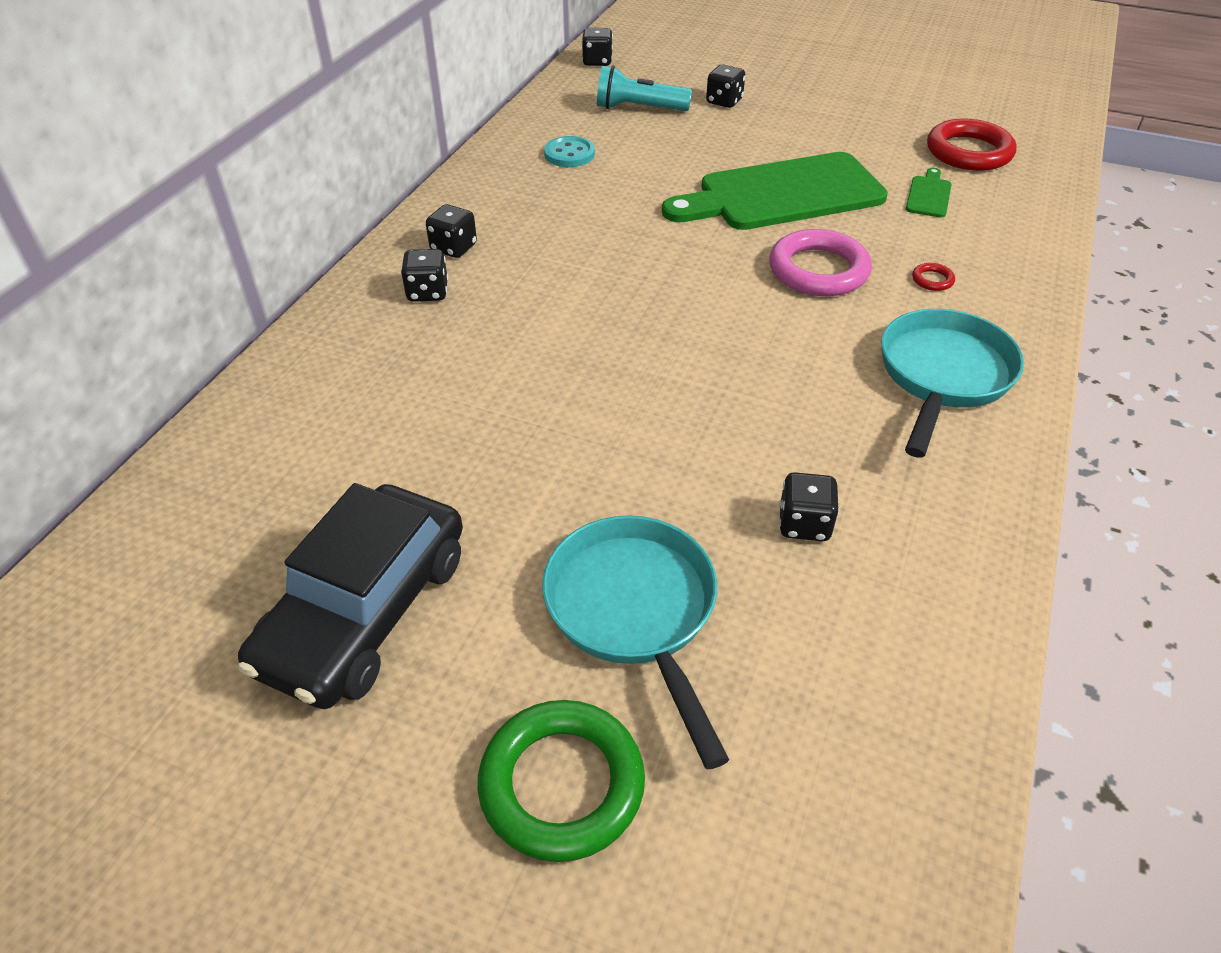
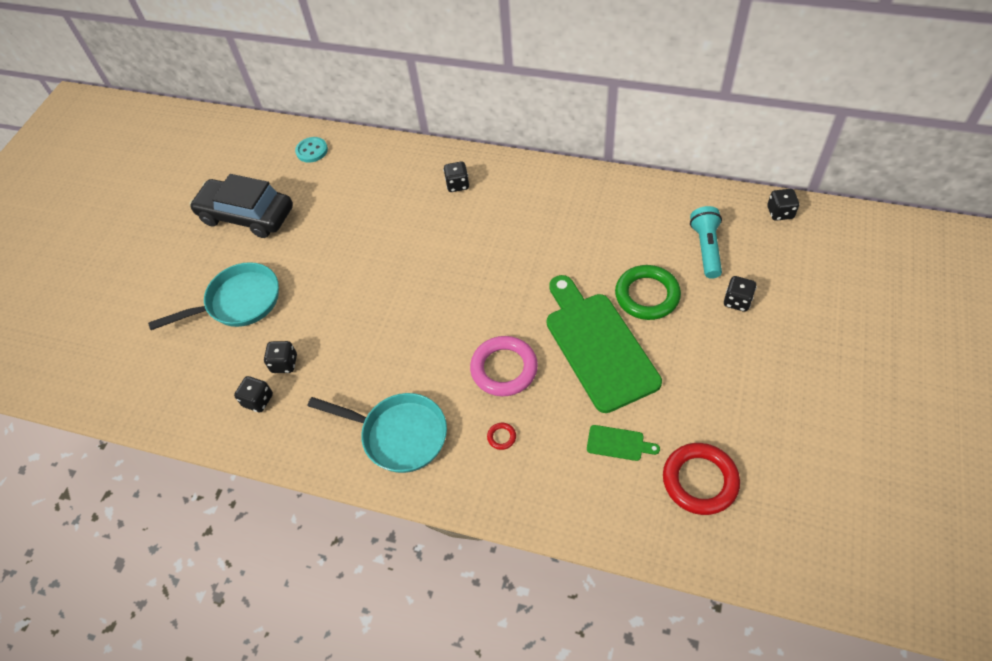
camera: 90 degrees right, 10 degrees up
black dice [426,204,477,258] -> black dice moved to [234,376,273,412]
green ring [478,700,645,862] -> green ring moved to [615,265,681,320]
turquoise button [544,136,595,167] -> turquoise button moved to [295,137,328,163]

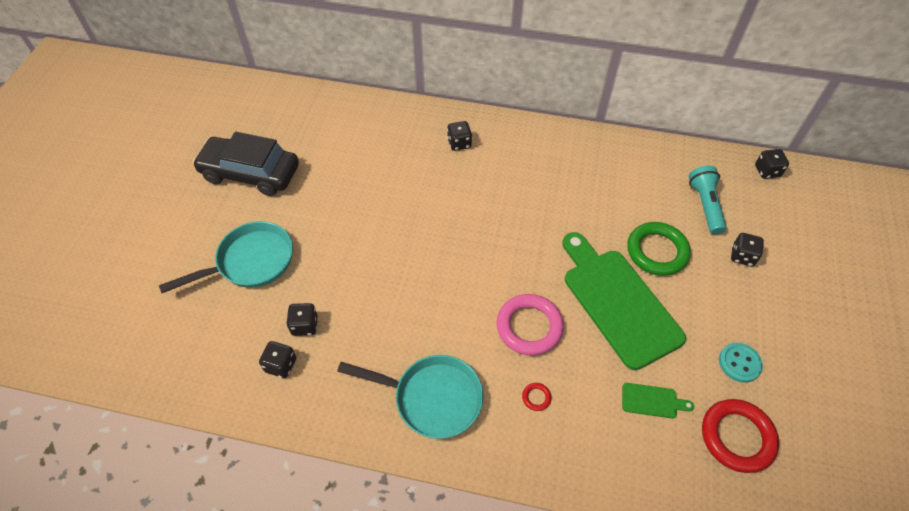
camera: 10 degrees left, 0 degrees up
turquoise button [295,137,328,163] -> turquoise button moved to [719,343,763,383]

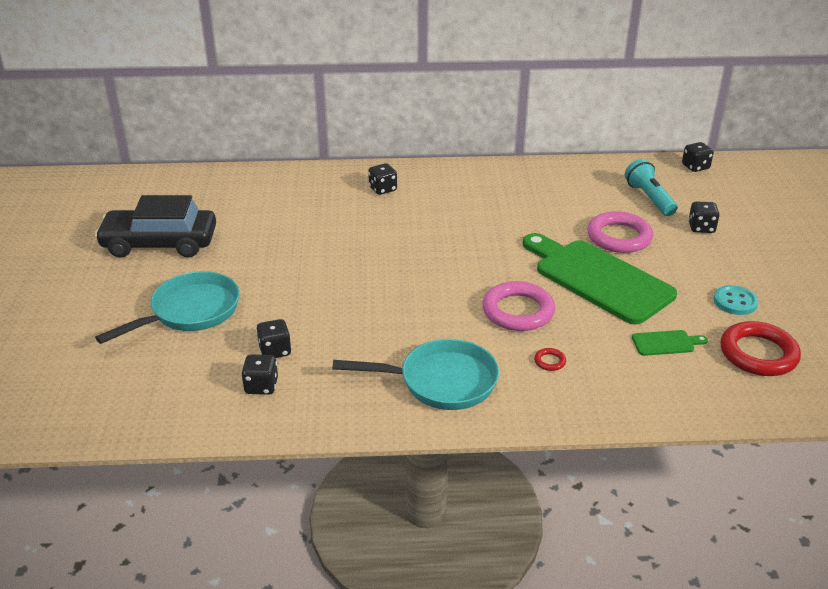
camera: 15 degrees left, 20 degrees down
green ring [627,222,691,276] -> pink ring [587,211,653,253]

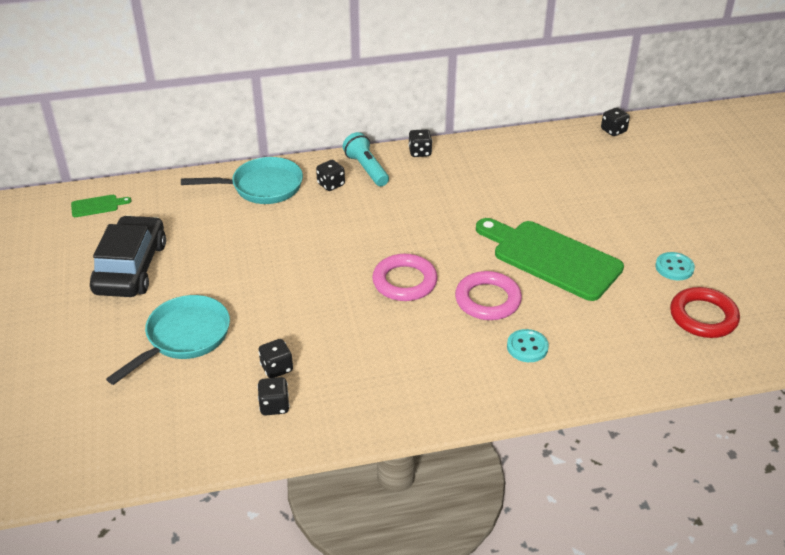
camera: 10 degrees left, 5 degrees up
black car [94,195,216,258] -> black car turned 105 degrees clockwise [90,215,166,297]
turquoise pan [333,339,499,410] -> turquoise pan moved to [181,157,303,204]
red ring [534,348,566,371] -> turquoise button [507,329,549,362]
pink ring [587,211,653,253] -> pink ring moved to [372,254,438,301]
turquoise flashlight [625,159,678,216] -> turquoise flashlight moved to [342,132,389,186]
green cutting board [632,330,708,356] -> green cutting board moved to [71,195,132,217]
black dice [688,202,720,233] -> black dice moved to [408,129,432,157]

